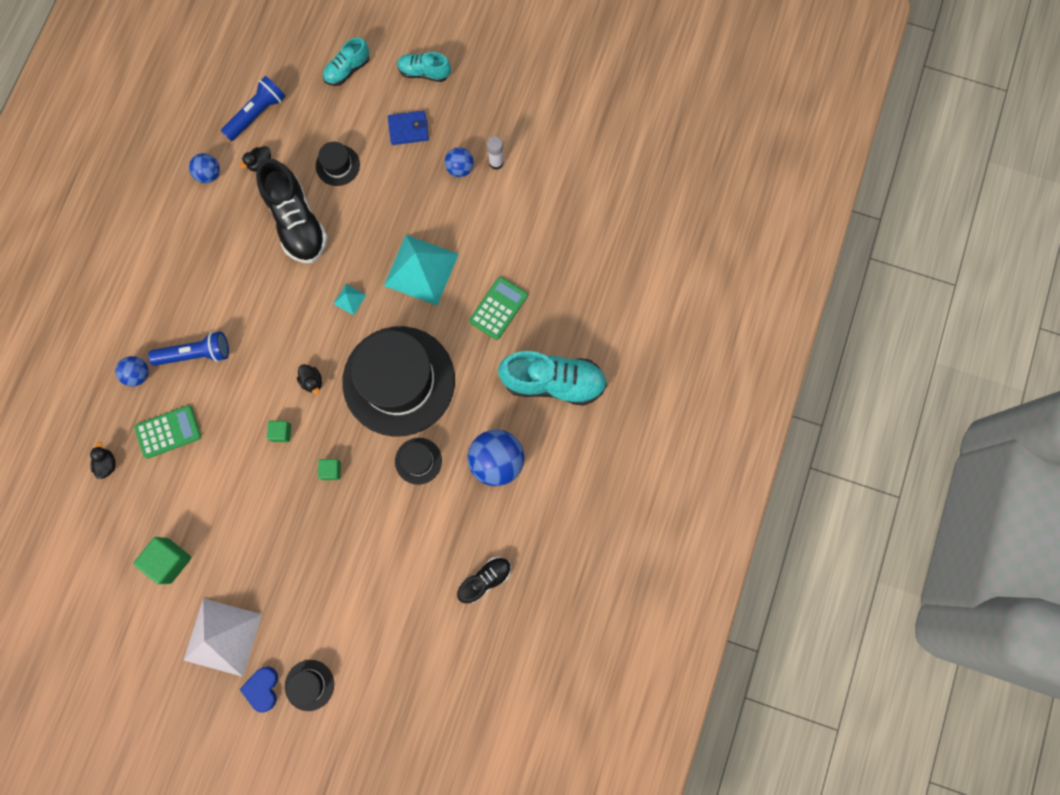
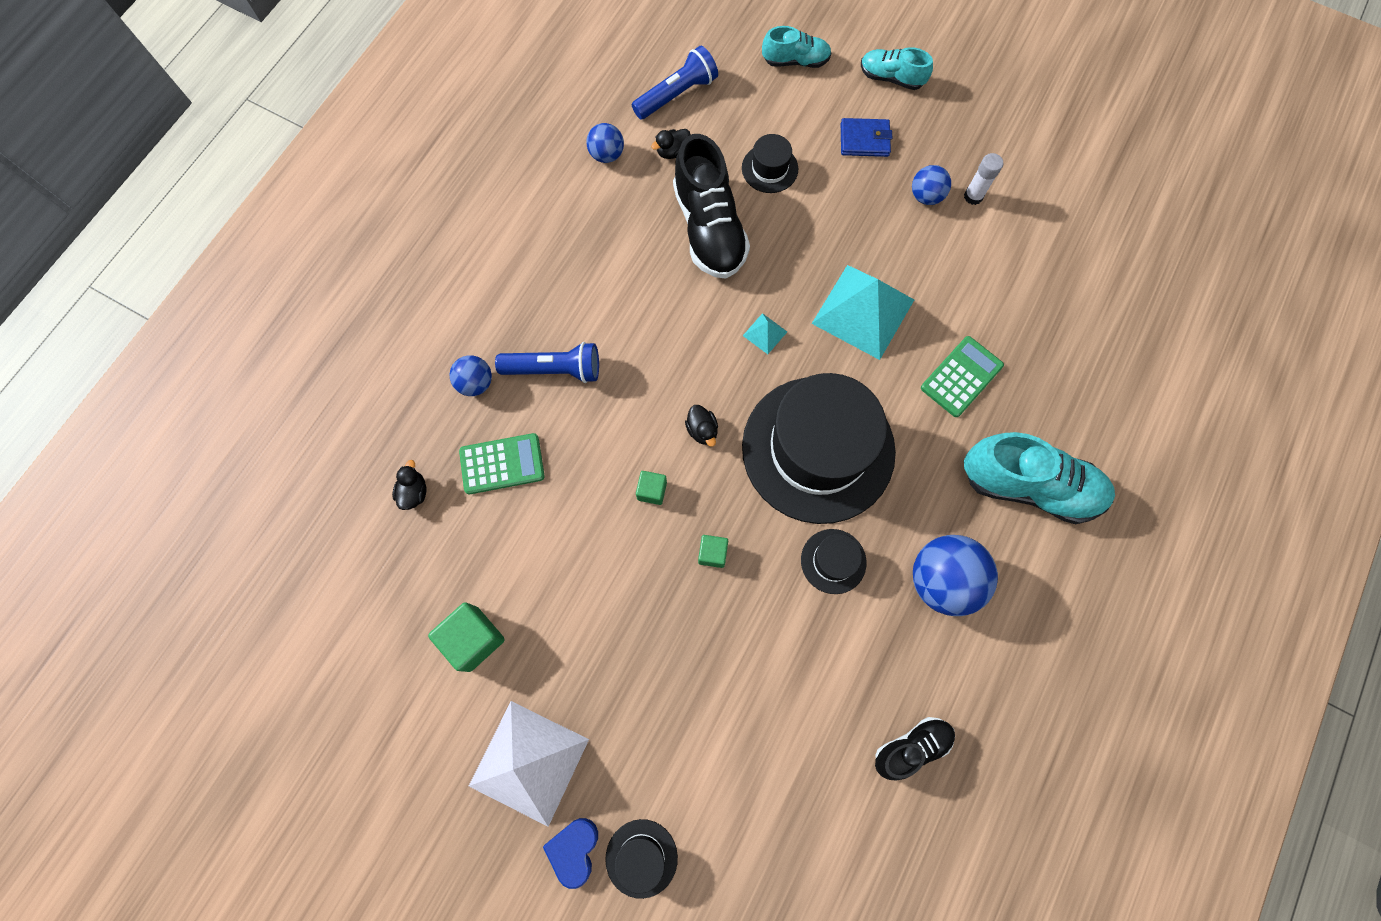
camera: 10 degrees right, 5 degrees down
turquoise shoe [323,37,369,86] -> turquoise shoe turned 150 degrees counterclockwise [762,26,832,68]

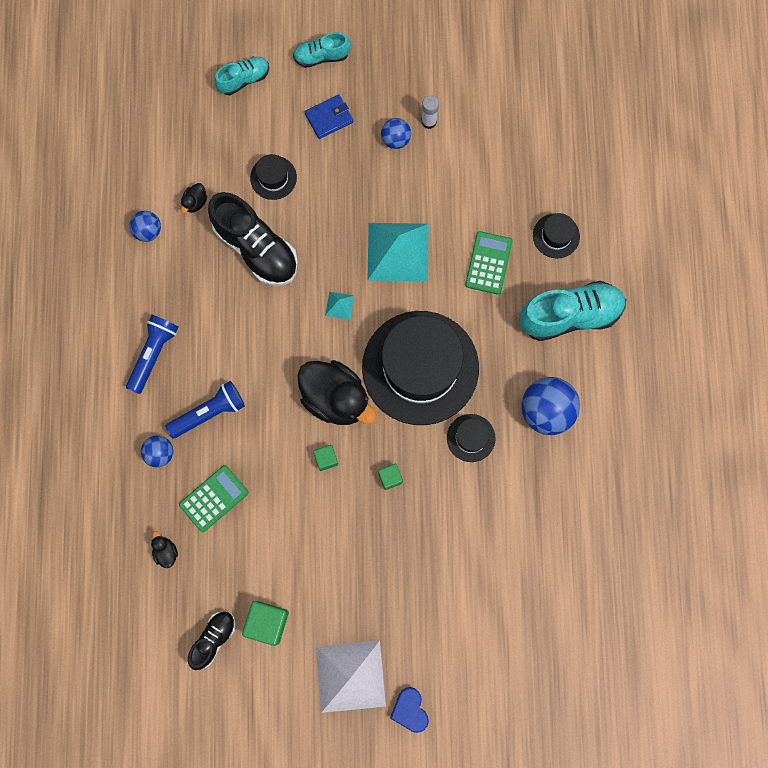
camera: 30 degrees left, 5 degrees up
black hat [605,819,678,899] -> black hat moved to [533,213,580,259]
blue flashlight [632,46,718,119] -> blue flashlight moved to [126,315,178,394]
black duck [685,405,718,447] -> black duck [297,360,376,425], size x2.44
black shoe [875,717,955,781] -> black shoe moved to [188,611,236,670]

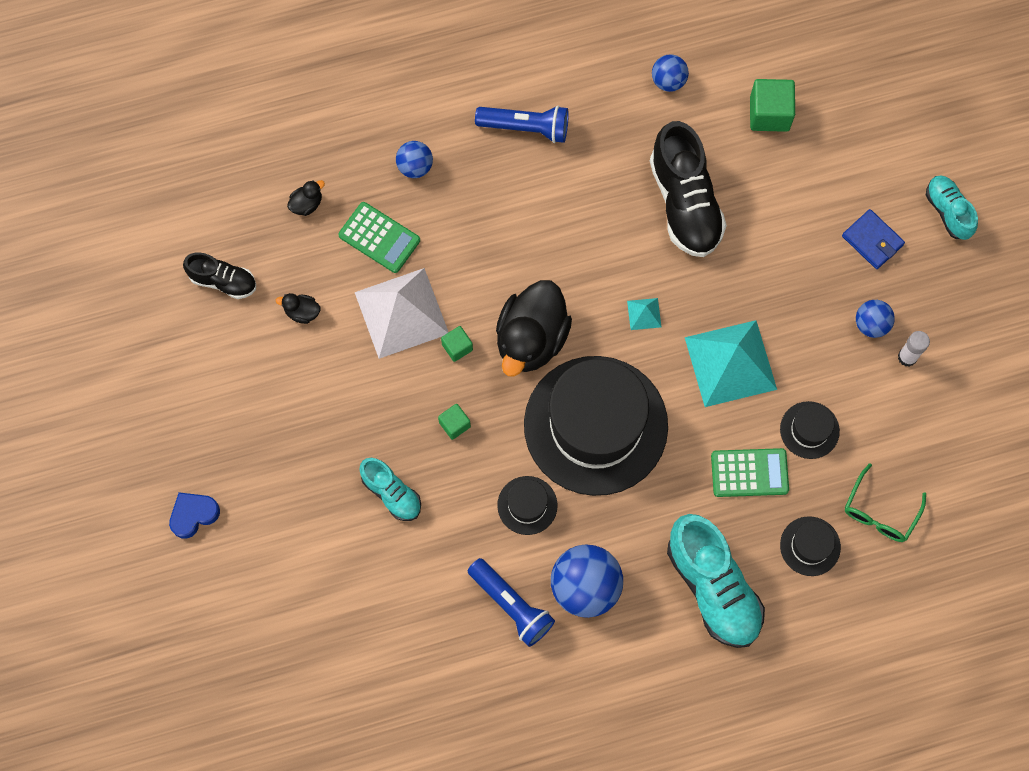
camera: 75 degrees right, 5 degrees down
blue flashlight [165,381,245,438] -> blue flashlight moved to [468,558,555,647]
black duck [181,183,207,213] -> black duck moved to [276,293,320,324]
black shoe [208,192,298,286] -> black shoe turned 45 degrees counterclockwise [650,121,727,257]
turquoise shoe [214,57,269,95] -> turquoise shoe moved to [359,458,421,521]
green cube [242,601,289,646] -> green cube moved to [750,79,795,132]
black hat [250,154,297,200] -> black hat moved to [780,401,840,459]
white pyramid [316,640,386,713] -> white pyramid moved to [355,268,449,359]
none -> green glasses [845,463,926,542]

